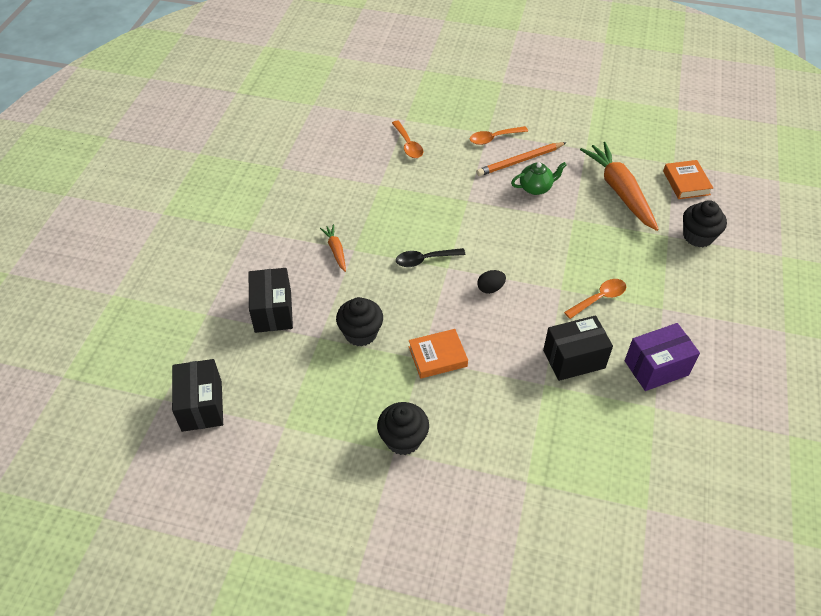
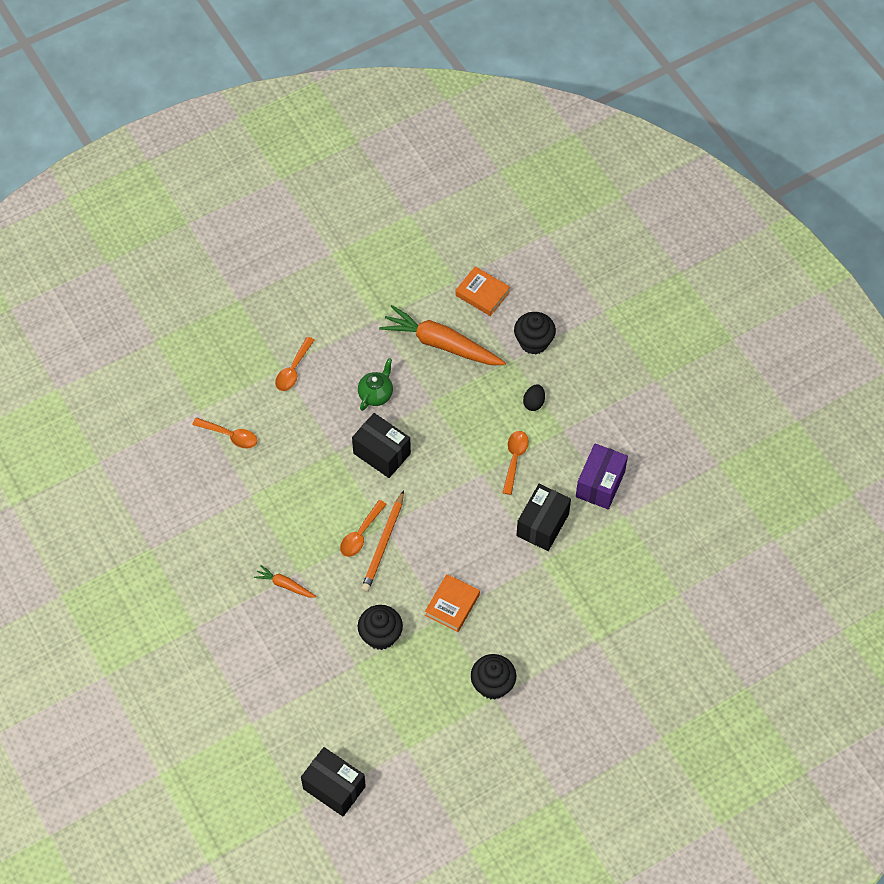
camera: 45 degrees left, 10 degrees up
black box [249,268,293,333] -> black box moved to [352,413,411,478]
black spoon [396,248,466,267] -> orange spoon [340,500,387,557]
orange pencil [476,142,567,176] -> orange pencil moved to [361,490,404,592]
black egg [478,270,506,294] -> black egg moved to [523,384,545,411]

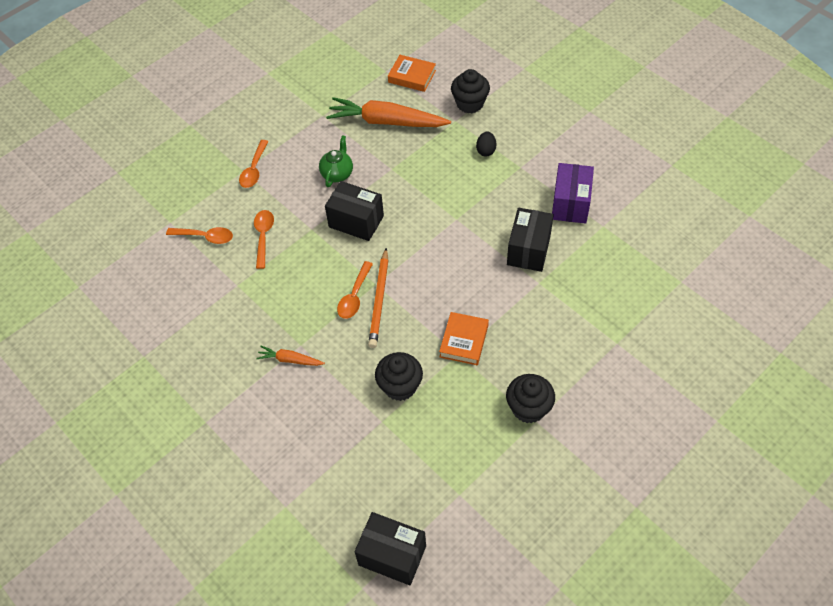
camera: 10 degrees left, 5 degrees down
orange spoon [503,431,529,495] -> orange spoon moved to [254,210,274,269]

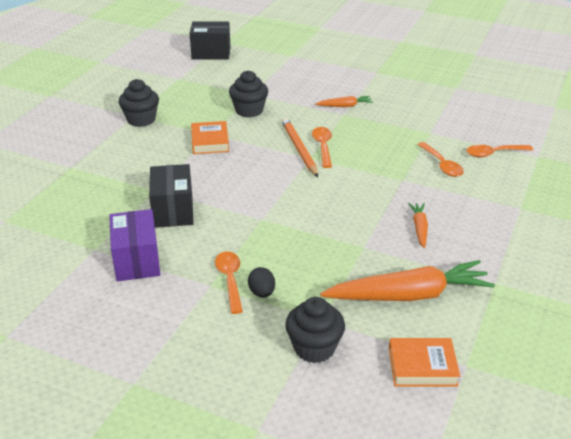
camera: 155 degrees right, 20 degrees down
orange spoon [239,140,269,188] -> orange spoon moved to [215,251,243,314]
green teapot [319,135,353,187] -> orange carrot [408,203,428,248]
black box [325,181,384,241] -> none

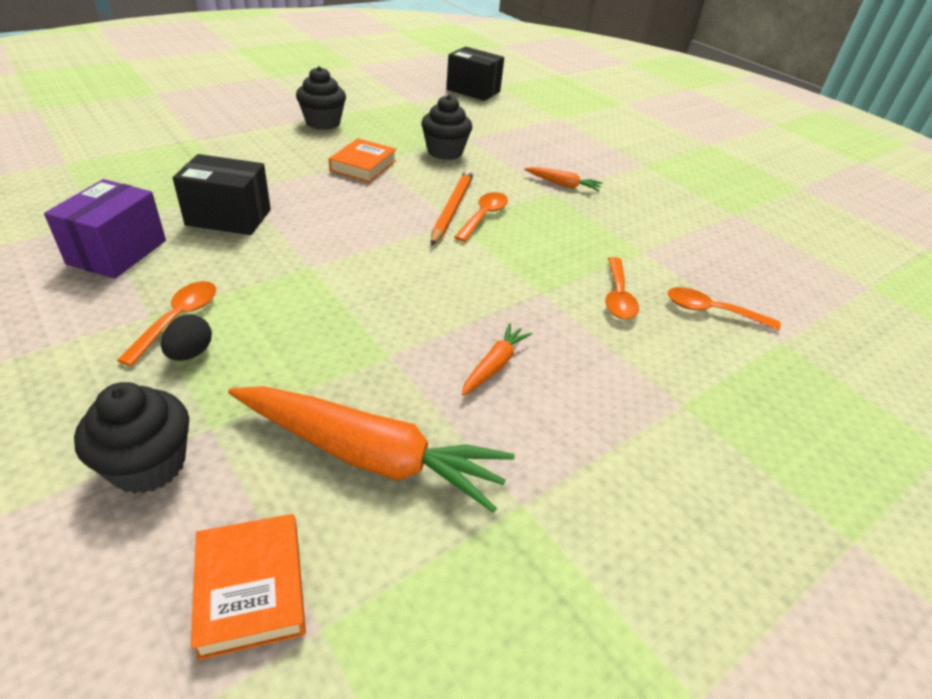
camera: 25 degrees right, 5 degrees up
black box [149,164,194,228] -> black box turned 75 degrees clockwise [173,154,271,235]
orange book [389,338,460,387] -> orange book turned 45 degrees clockwise [191,514,306,660]

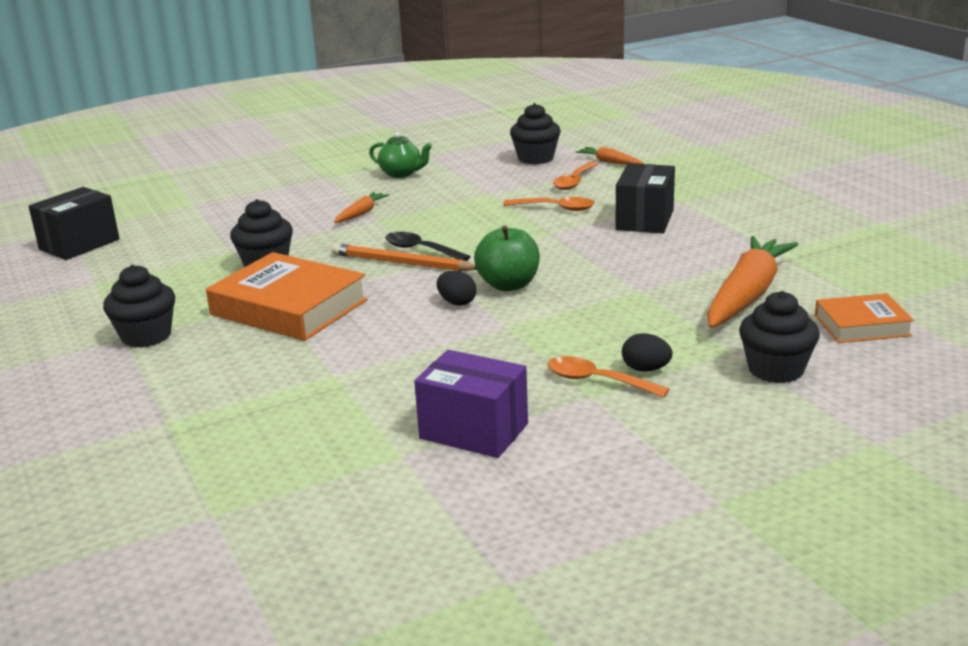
camera: 75 degrees left, 15 degrees down
black box [173,154,271,235] -> black box moved to [615,163,675,233]
orange book [329,138,397,183] -> orange book [206,252,368,341], size x1.76
orange spoon [454,192,508,242] -> black spoon [385,232,471,261]
orange carrot [462,323,532,396] -> orange carrot moved to [576,147,644,165]
none -> green teapot [369,132,432,178]
none -> black egg [437,271,476,306]
none -> green apple [474,225,540,291]
none -> black cupcake [510,103,561,165]

